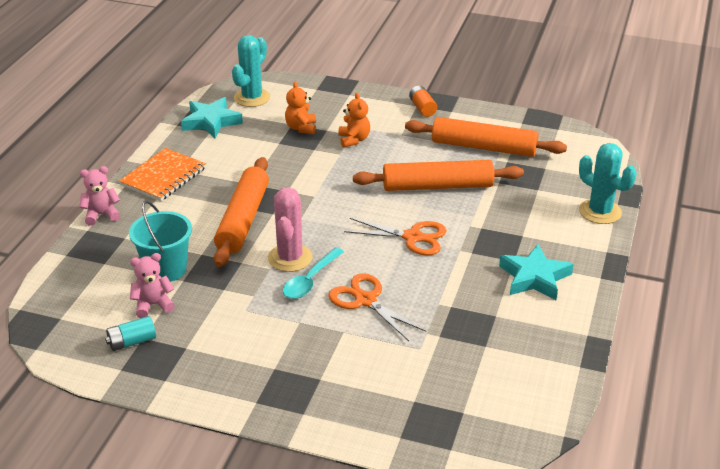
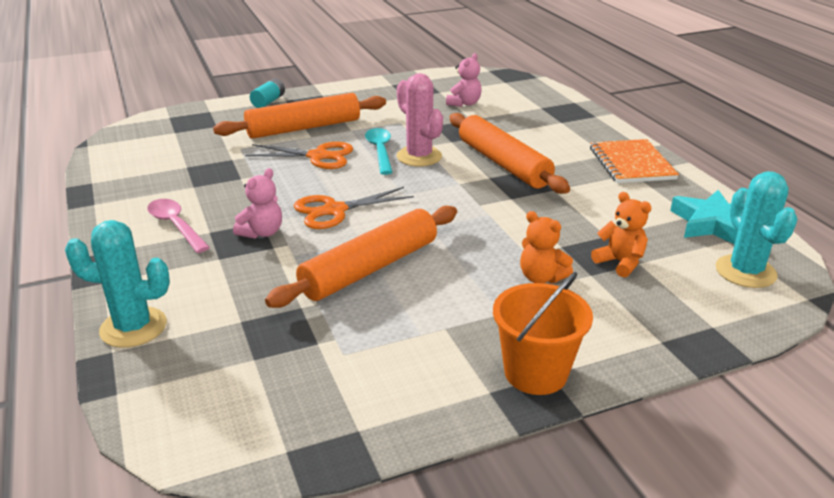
camera: 140 degrees right, 5 degrees down
pink teddy bear [79,166,120,226] -> pink teddy bear moved to [233,168,282,239]
turquoise battery [105,316,156,351] -> turquoise battery moved to [250,79,285,108]
turquoise bucket [129,201,192,282] -> none
orange rolling pin [405,117,567,157] -> orange rolling pin moved to [213,93,386,139]
orange battery [409,86,437,117] -> orange bucket [493,272,593,395]
turquoise star [499,244,574,300] -> pink spoon [147,199,210,253]

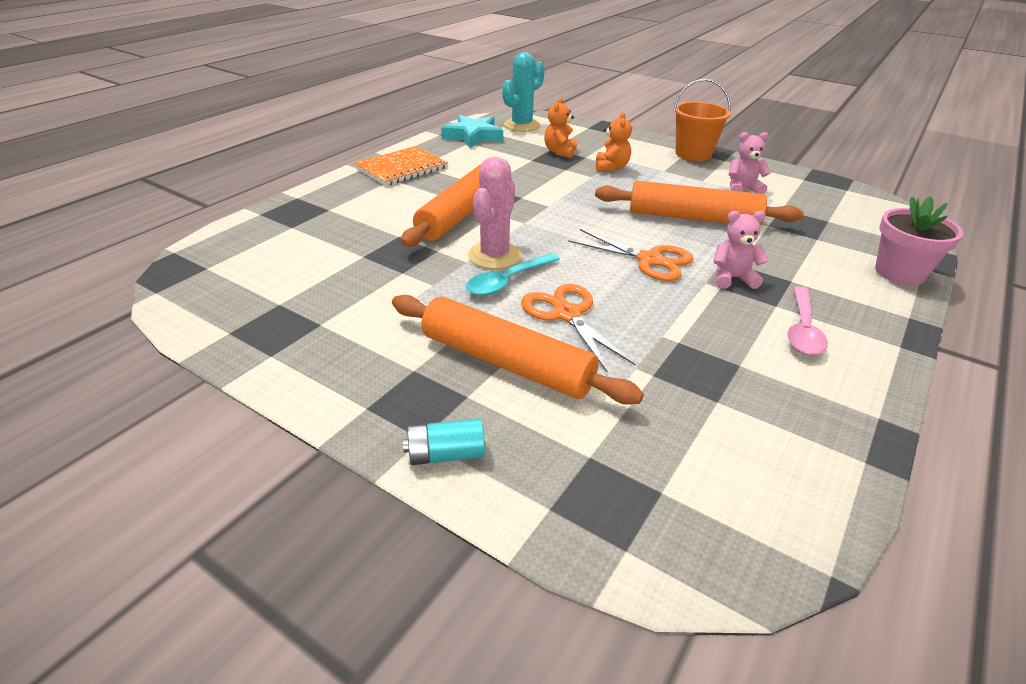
camera: 125 degrees left, 5 degrees up
turquoise cactus [65,220,170,348] -> pink flower pot [875,196,963,285]
pink teddy bear [446,53,482,107] -> pink teddy bear moved to [729,132,771,194]

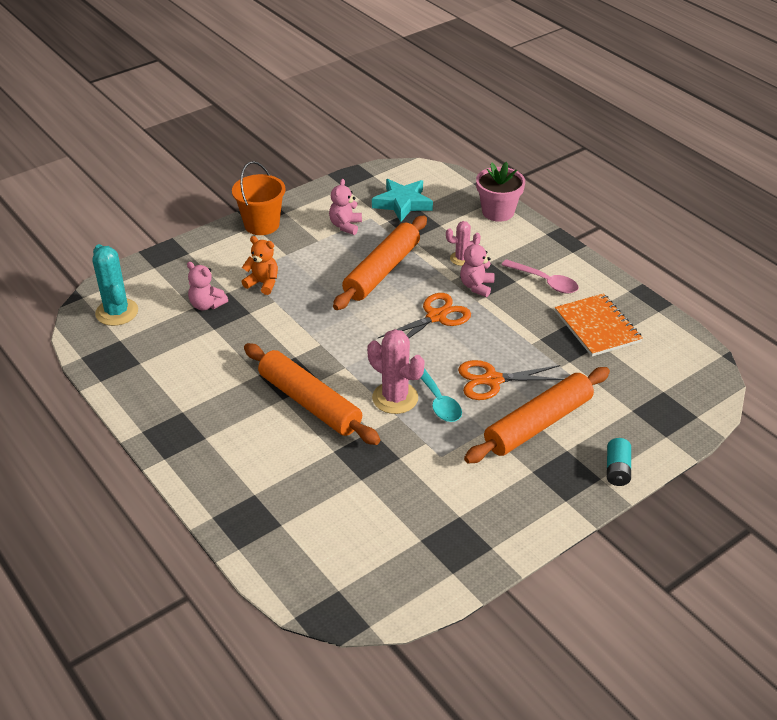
camera: 70 degrees left, 5 degrees up
orange notebook [354,146,448,186] -> orange notebook moved to [555,293,643,356]
turquoise star [441,115,503,148] -> turquoise star moved to [372,179,433,222]
orange teddy bear [544,98,577,158] -> pink teddy bear [187,262,228,310]
none -> pink cactus [446,221,481,266]

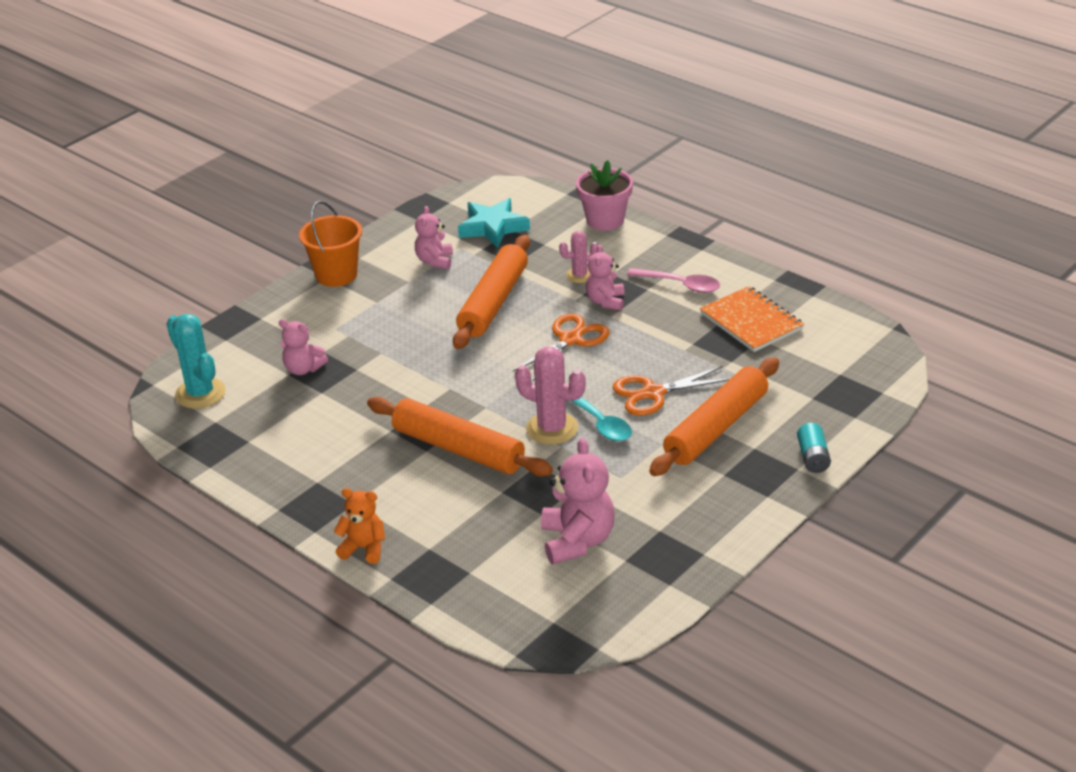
camera: 10 degrees left, 5 degrees down
orange teddy bear [242,236,278,295] -> orange teddy bear moved to [334,488,385,564]
none -> pink teddy bear [541,438,615,564]

